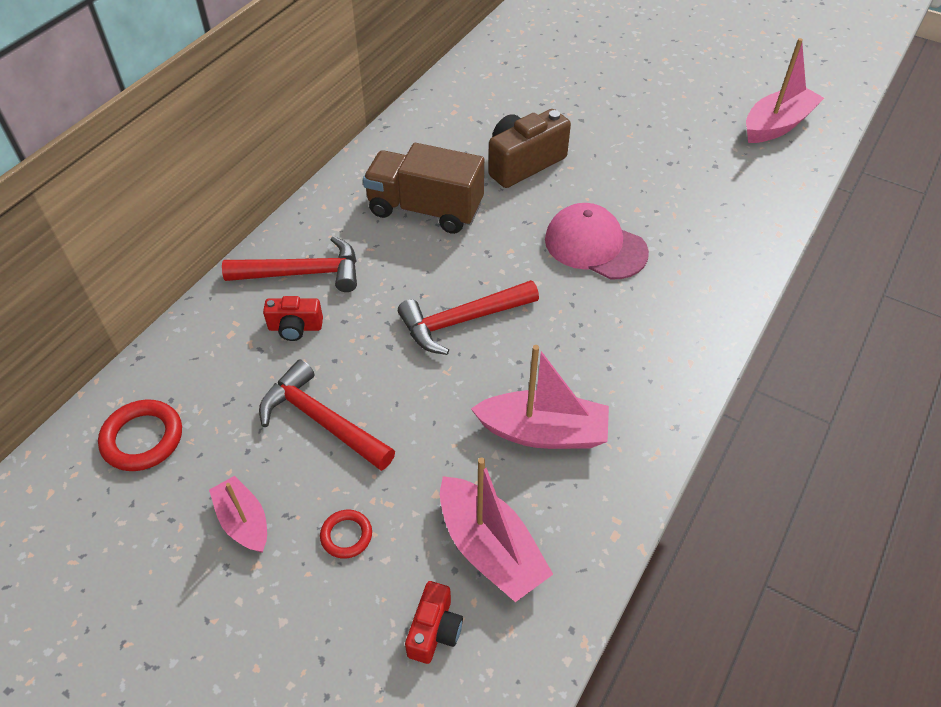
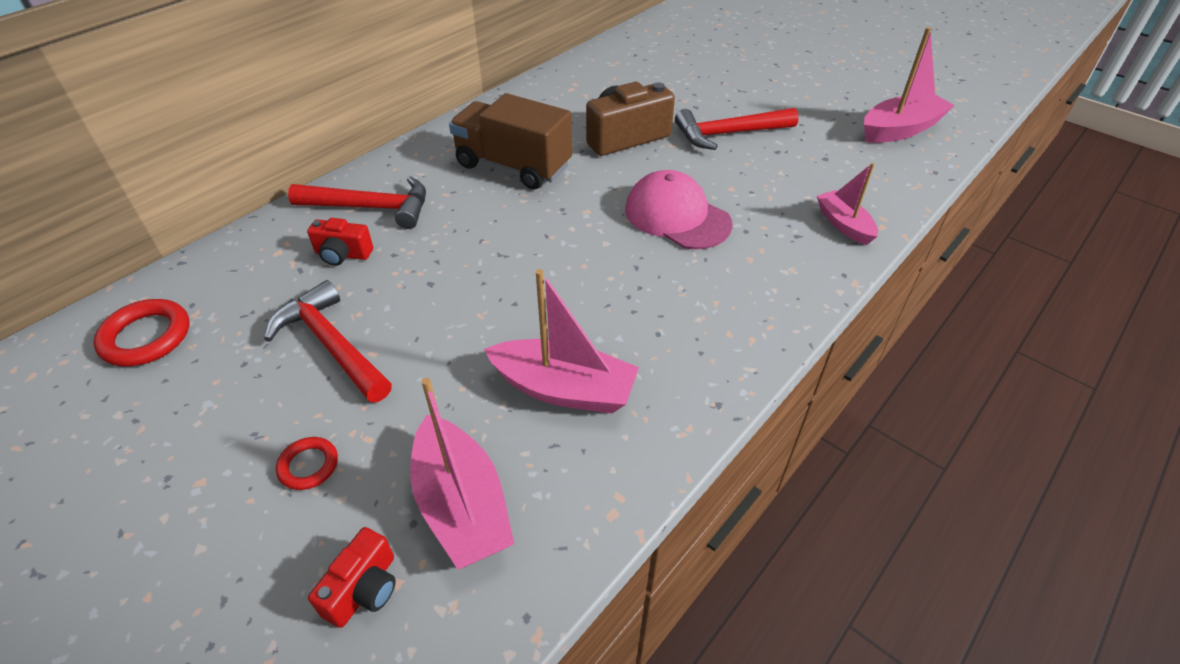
camera: 10 degrees right, 5 degrees down
pink boat [209,476,267,553] -> pink boat moved to [817,163,878,245]
red hammer [398,280,539,355] -> red hammer moved to [675,108,799,150]

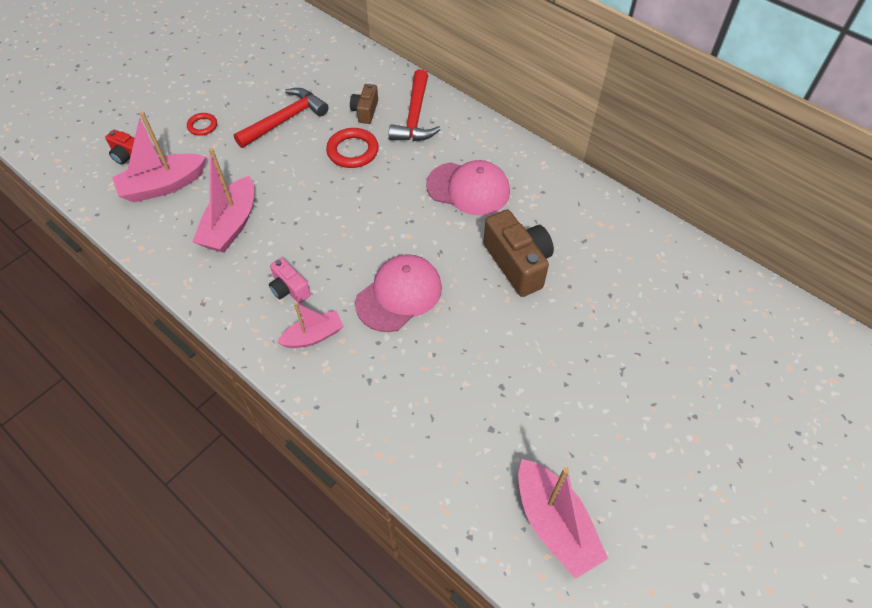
camera: 90 degrees right, 10 degrees up
red ring [93,299,189,367] -> red ring moved to [326,128,379,168]
red camera [307,218,373,266] -> brown camera [350,84,378,124]
brown truck [449,93,572,189] -> pink cap [426,160,510,215]
red hammer [675,108,799,150] -> none
pink boat [817,163,878,245] -> pink boat moved to [277,302,343,348]
none -> pink camera [269,257,311,303]

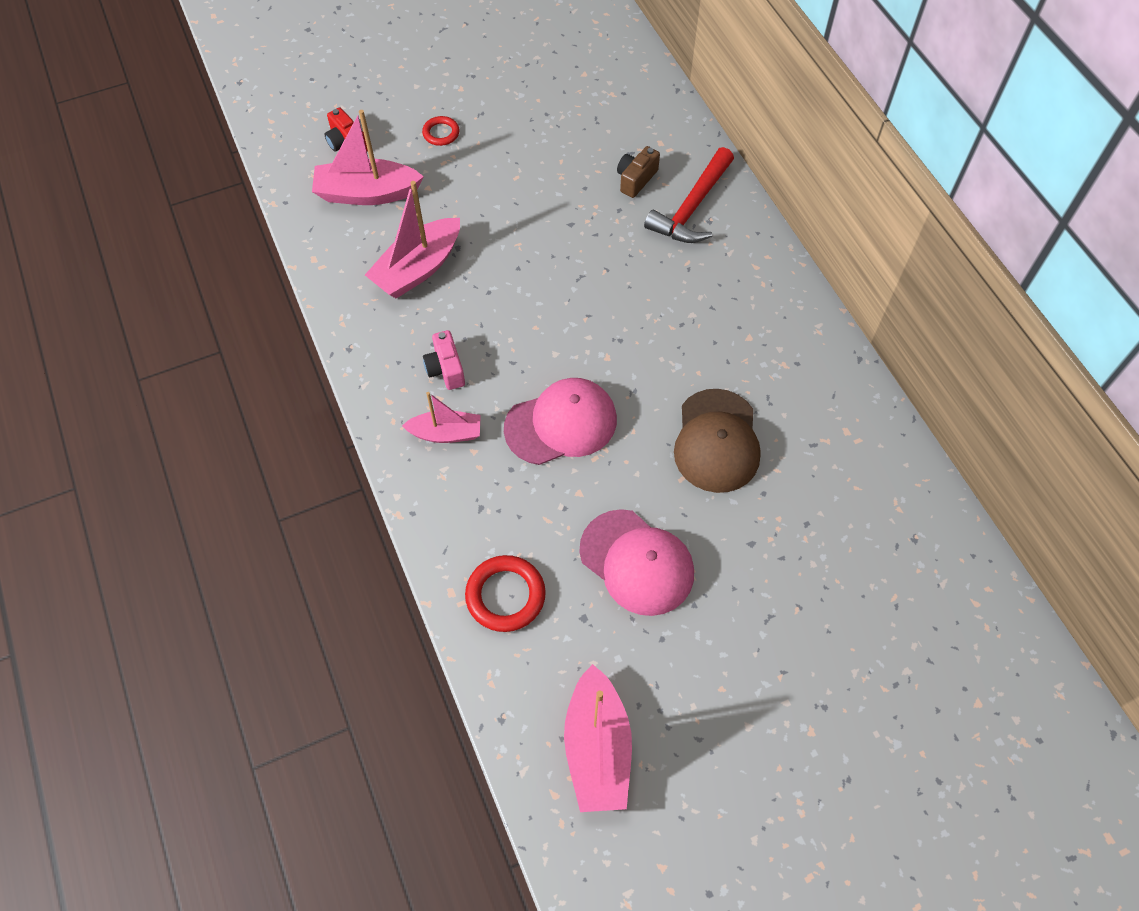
camera: 25 degrees right, 5 degrees up
red hammer [233,88,329,148] -> none
red ring [326,128,379,168] -> red ring moved to [465,555,546,632]
pink cap [426,160,510,215] -> pink cap moved to [580,509,694,616]
brown camera [483,209,554,297] -> brown cap [674,389,761,493]

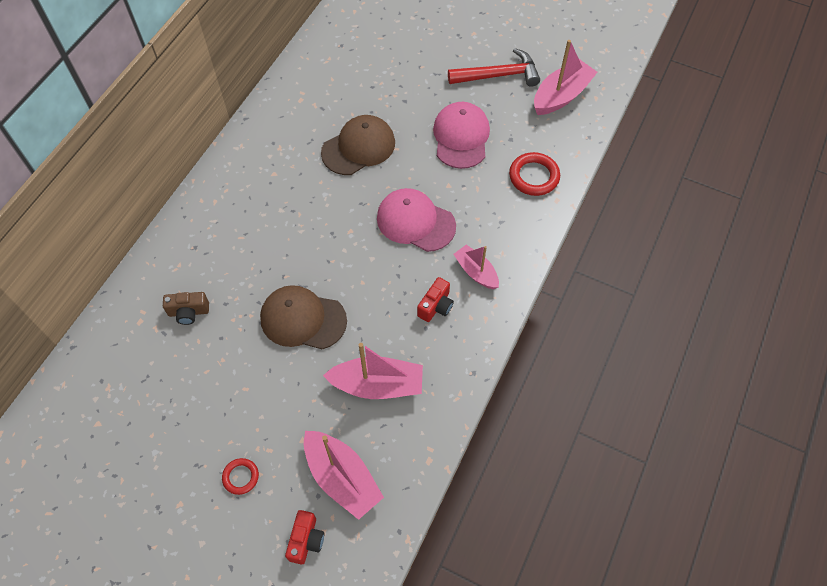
camera: 130 degrees left, 0 degrees up
pink camera [423,330,465,390] -> red camera [417,277,454,322]
red hammer [644,147,734,243] -> red hammer moved to [448,48,540,87]
none -> brown cap [260,285,347,350]

